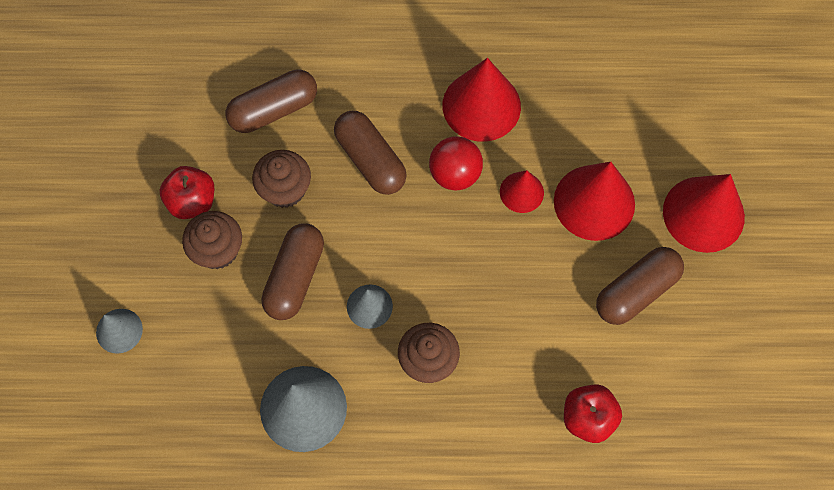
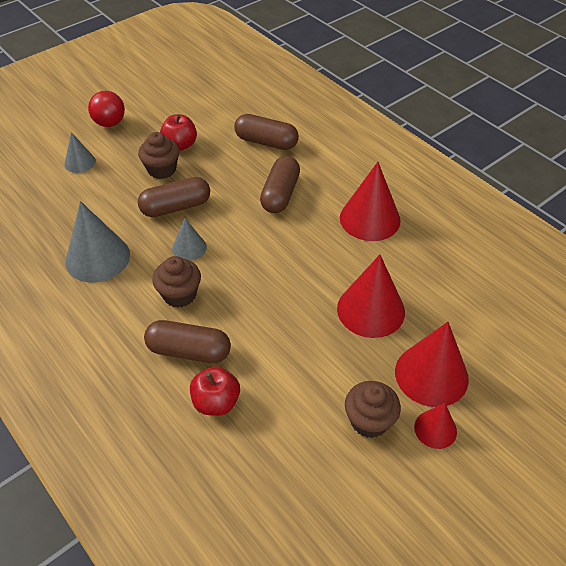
camera: 50 degrees right, 20 degrees down
brown cupcake [252,150,311,208] -> brown cupcake moved to [345,381,401,438]
red ball [429,136,483,191] -> red ball moved to [88,91,125,127]
red cone [500,170,544,213] -> red cone moved to [414,403,457,449]
brown capsule [596,247,684,325] -> brown capsule moved to [144,320,231,363]

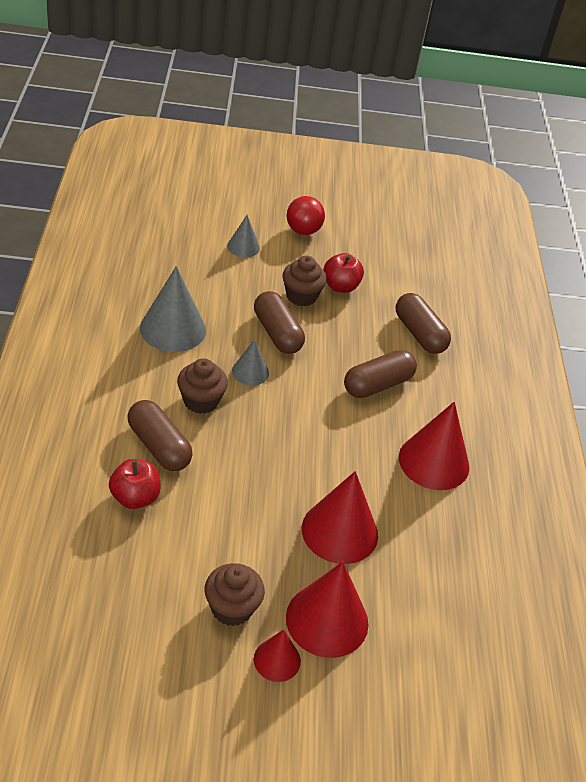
camera: 35 degrees right, 5 degrees down
brown capsule [138,177,210,217] -> brown capsule turned 45 degrees clockwise [254,291,305,354]

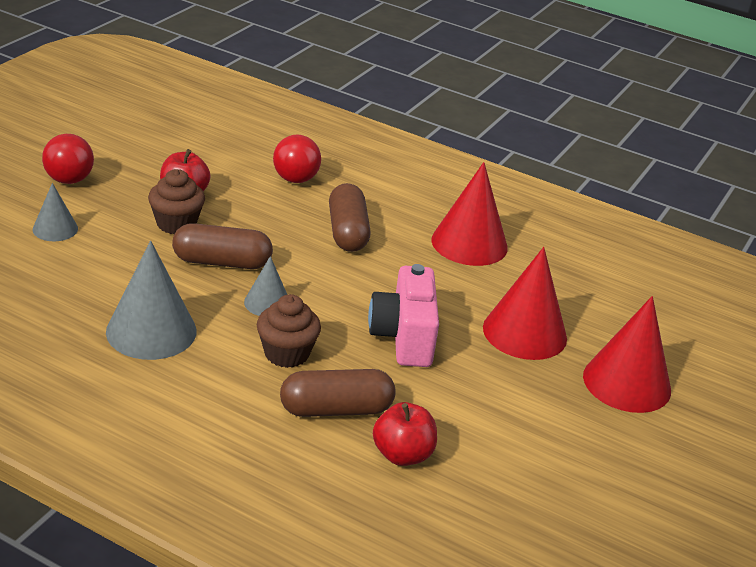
camera: 60 degrees left, 10 degrees down
brown cupcake [205,563,265,626] -> none
red cone [254,629,301,682] -> none
brown capsule [396,293,451,354] -> red ball [273,135,321,183]
none -> pink camera [368,264,439,367]

